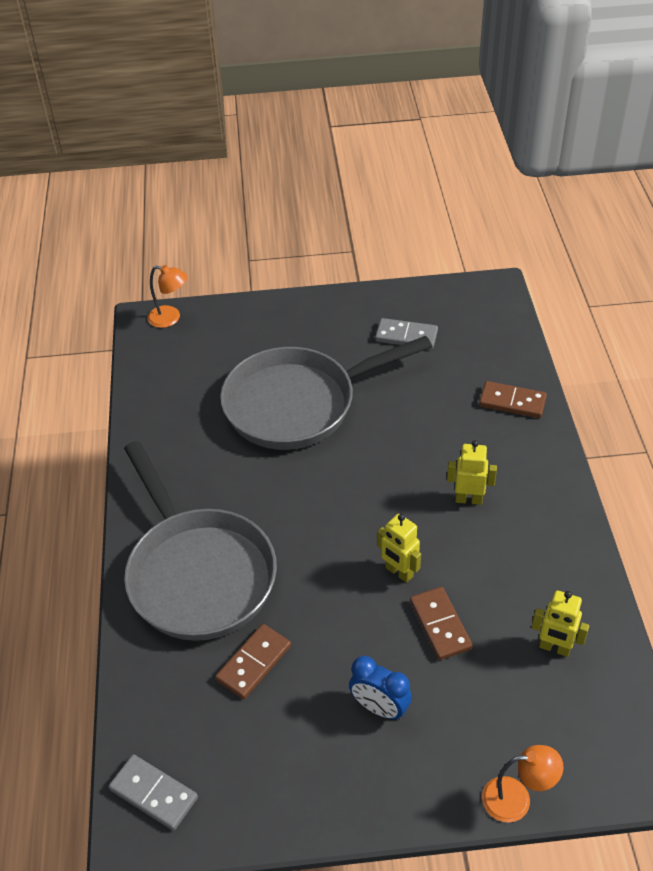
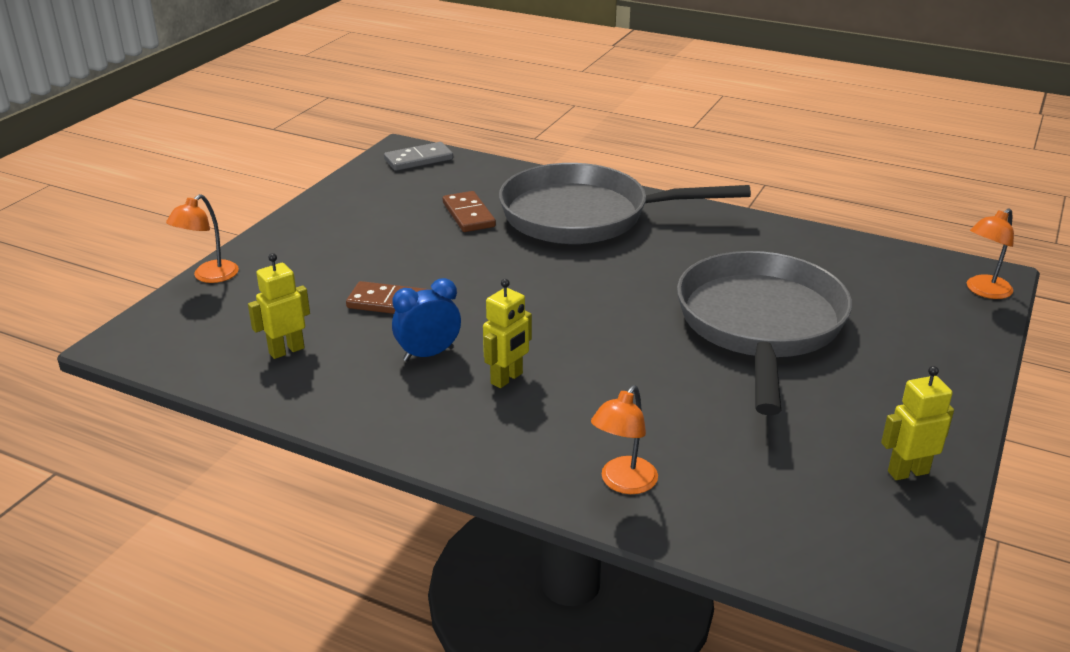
camera: 120 degrees right, 15 degrees down
blue clock [349,656,412,720] -> blue clock moved to [392,278,461,362]
grey domino [375,318,438,349] -> none
yellow robot [377,514,421,583] -> yellow robot moved to [881,366,954,480]
brown domino [479,381,547,418] -> orange lamp [591,385,658,494]

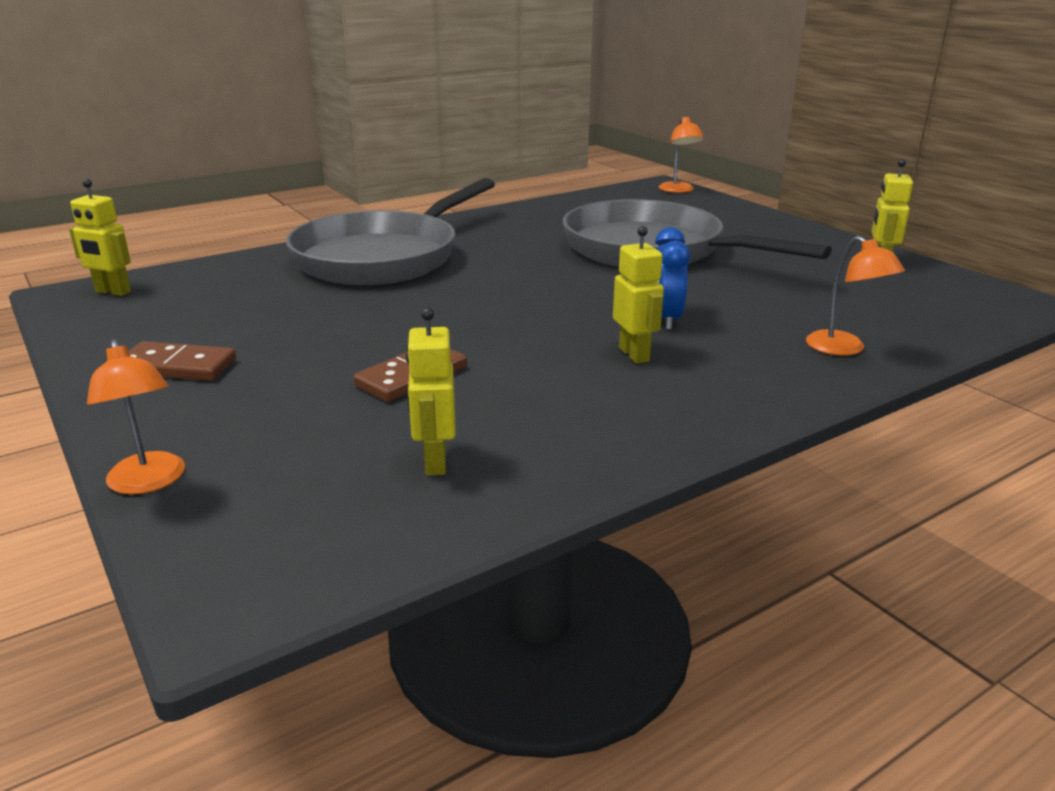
camera: 60 degrees left, 5 degrees down
grey domino [384,142,453,171] -> yellow robot [69,179,131,296]
blue clock [392,278,461,362] -> blue clock moved to [655,227,690,330]
brown domino [443,191,496,232] -> brown domino moved to [129,341,237,381]

